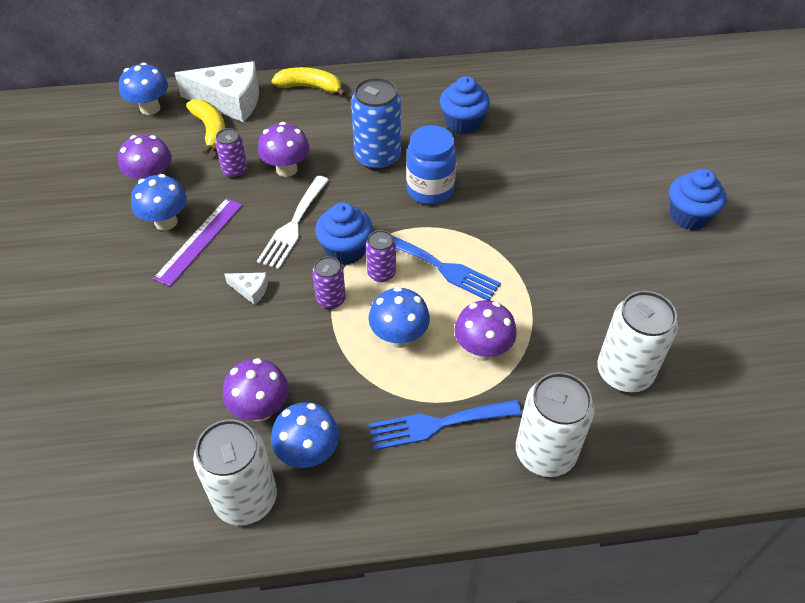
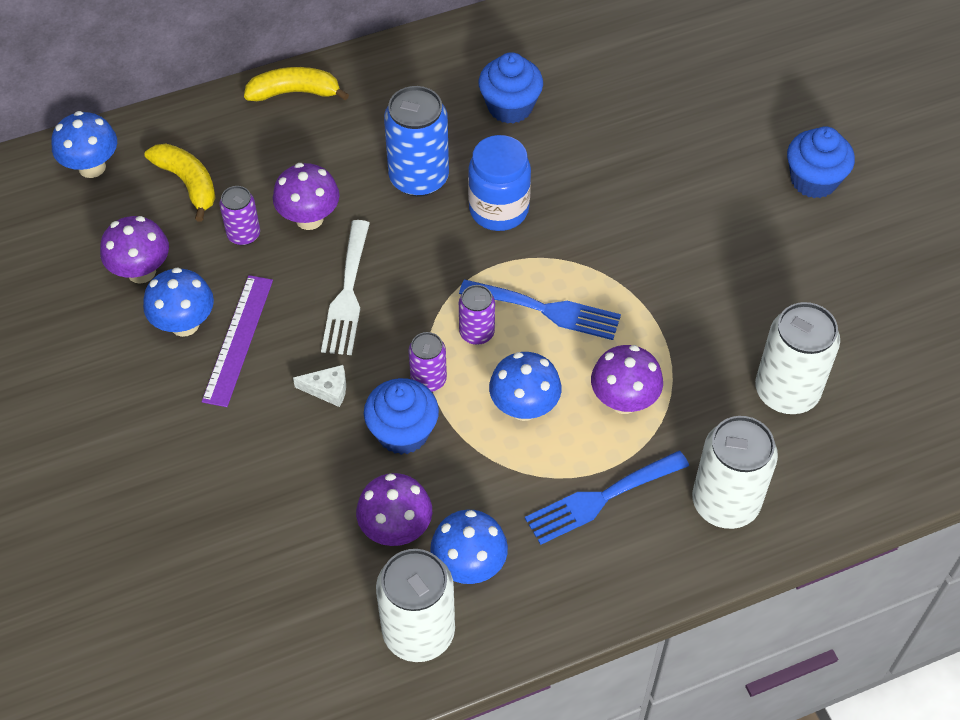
camera: 15 degrees left, 5 degrees up
white cheese [175,61,259,122] -> none
blue cupcake [315,202,373,265] -> blue cupcake moved to [364,378,439,455]

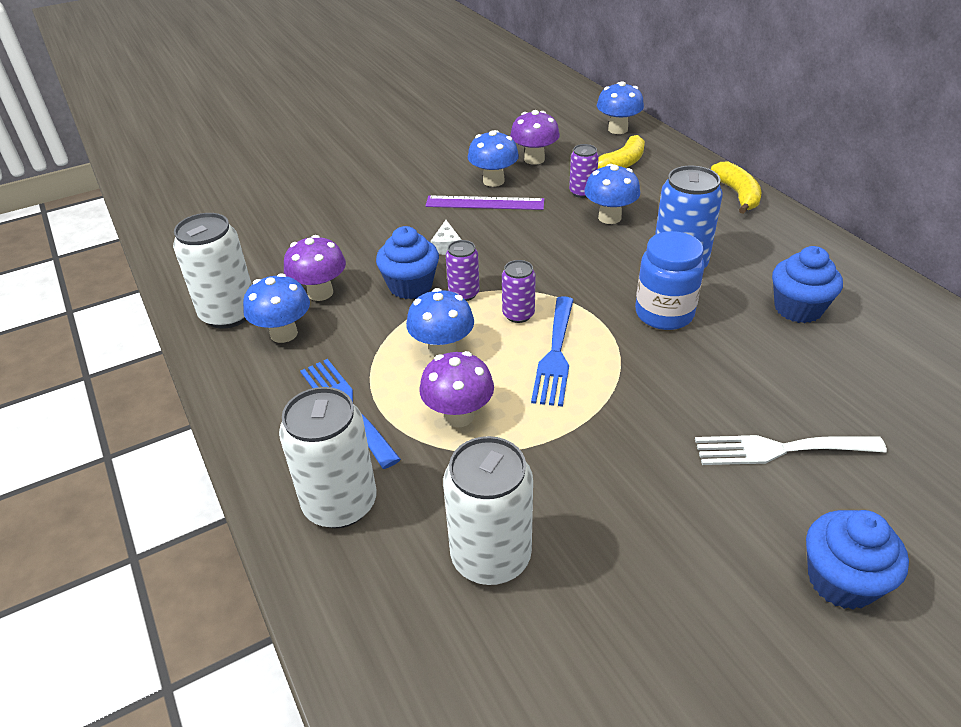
camera: 85 degrees right, 15 degrees down
purple mushroom [273,163,340,230] -> blue mushroom [584,164,640,224]
white fork [321,220,370,355] -> white fork moved to [695,435,887,465]

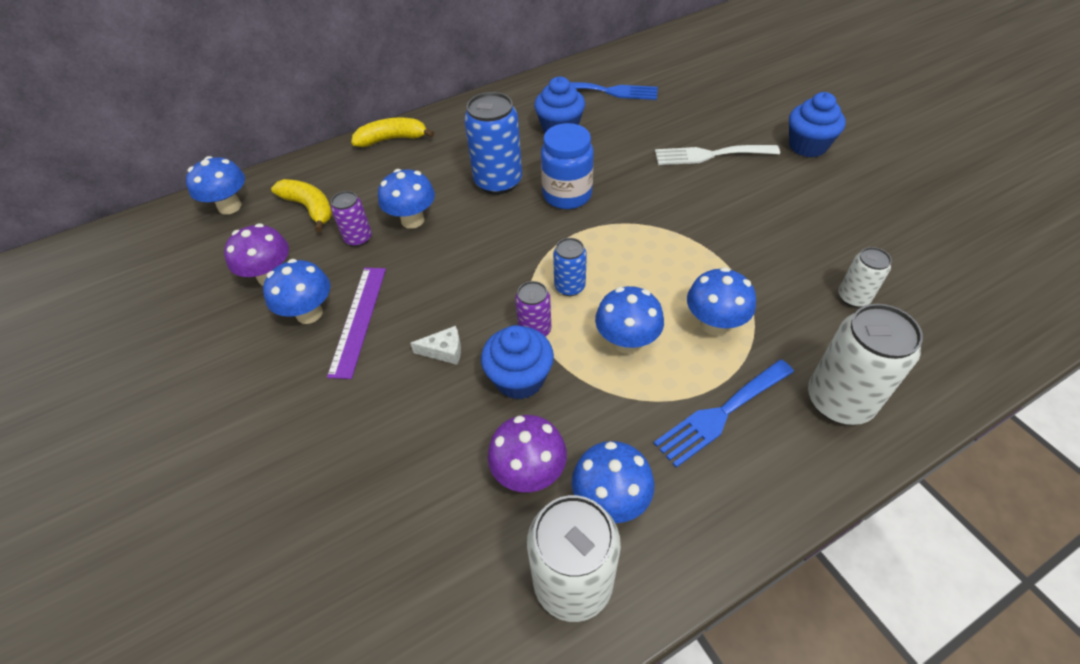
camera: 90 degrees left, 10 degrees up
purple mushroom [420,351,494,428] -> blue mushroom [687,267,756,336]
white can [443,436,533,585] -> white can [838,247,892,307], size x0.55
purple can [502,260,536,323] -> blue can [553,238,587,296]
blue fork [531,296,573,407] -> blue fork moved to [570,82,658,100]
white fork [695,435,887,465] -> white fork turned 90 degrees clockwise [655,145,780,165]

